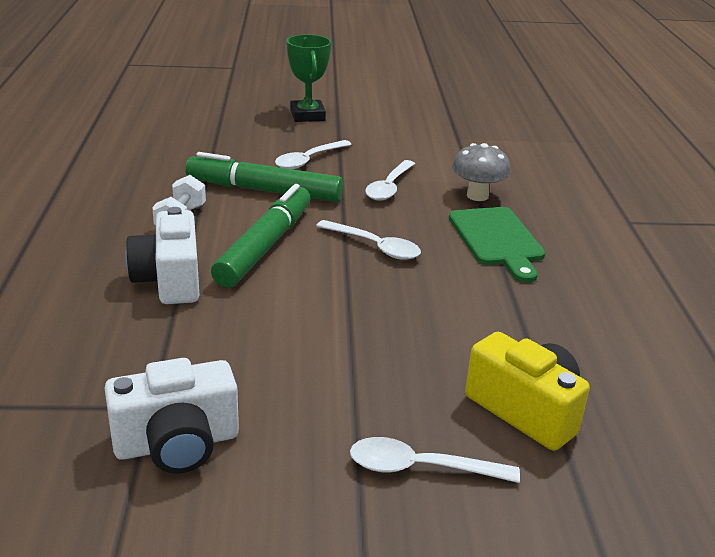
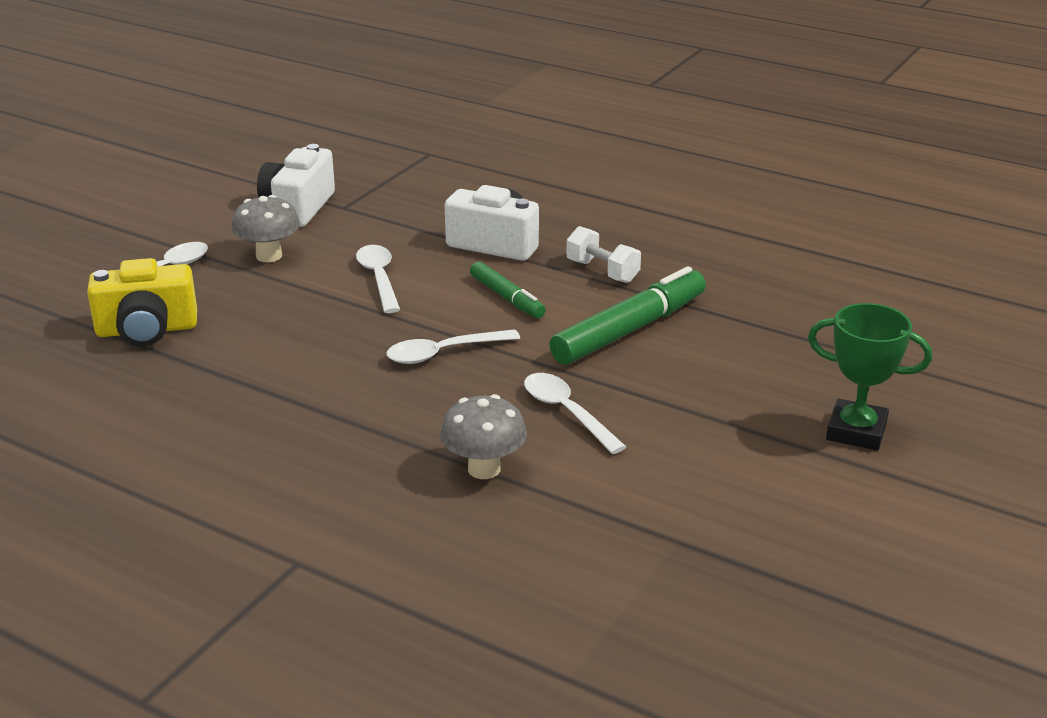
camera: 125 degrees right, 0 degrees up
green marker [211,184,311,288] -> green marker [470,262,546,318], size x0.57
white spoon [275,140,352,169] -> white spoon moved to [356,245,400,313]
green cutting board [449,207,545,283] -> none
none -> grey mushroom [231,195,300,262]

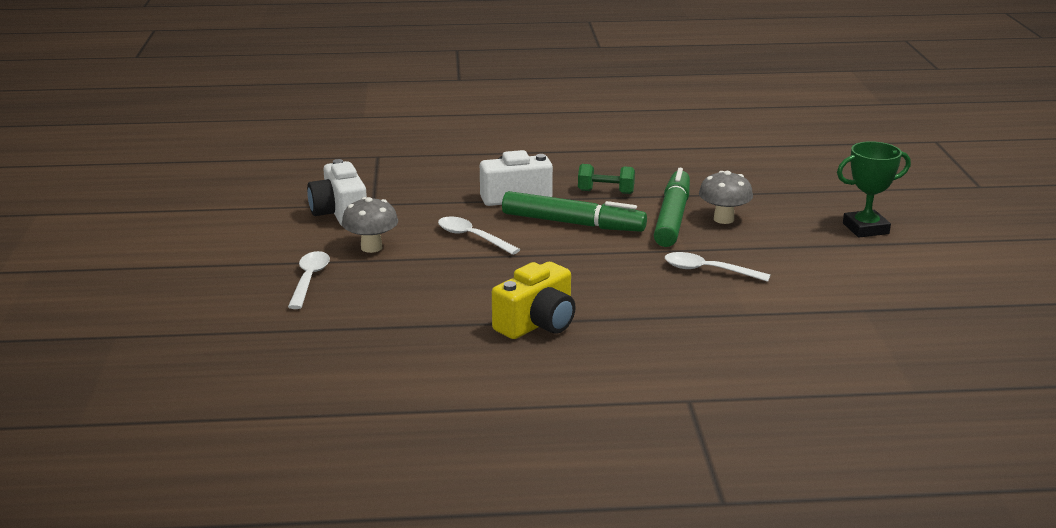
camera: 35 degrees left, 5 degrees down
yellow camera [87,258,197,346] -> yellow camera moved to [492,262,576,339]
white spoon [386,329,520,364] -> none
grey mushroom [440,394,527,479] -> grey mushroom moved to [699,171,753,224]
green marker [470,262,546,318] -> green marker [502,191,647,232], size x1.76
white dumbbell [566,226,641,283] -> green dumbbell [578,164,635,194]

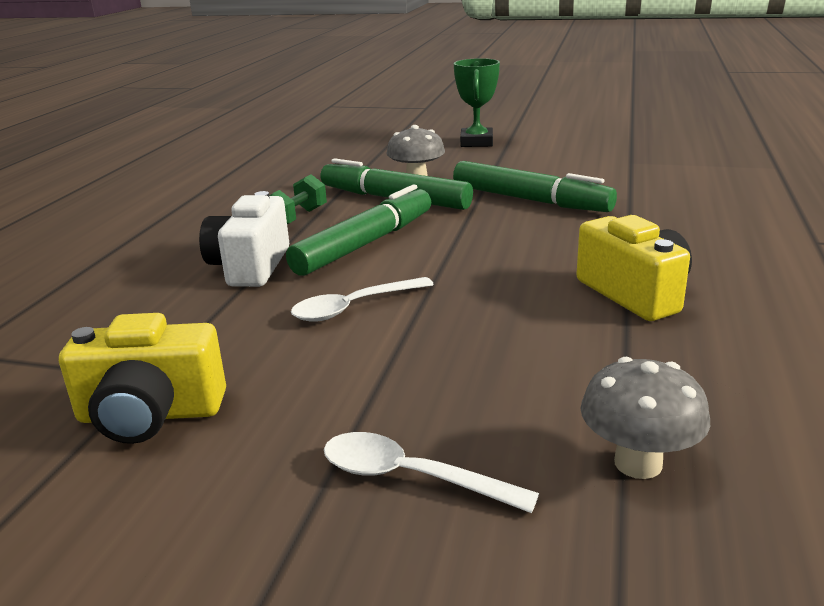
camera: 70 degrees left, 0 degrees up
white camera [307,159,367,226] -> yellow camera [59,313,226,444]
grey mushroom [342,197,398,253] -> grey mushroom moved to [581,357,710,479]
white spoon [665,252,771,282] -> green marker [453,161,617,212]

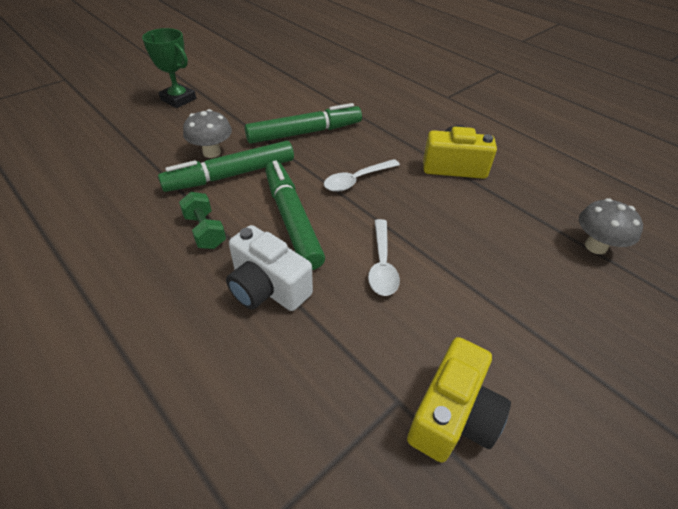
camera: 60 degrees left, 20 degrees up
white spoon [324,432,539,513] -> white spoon moved to [324,159,400,192]

